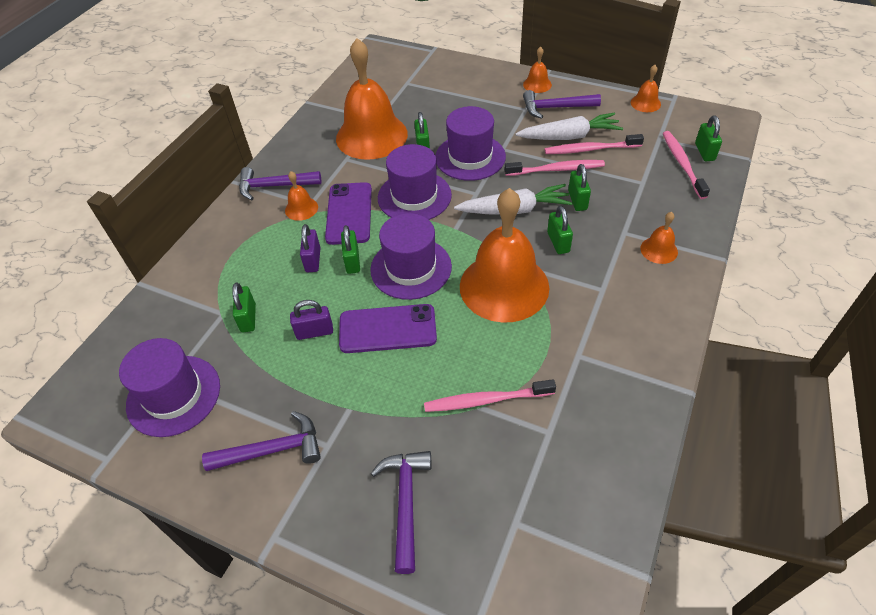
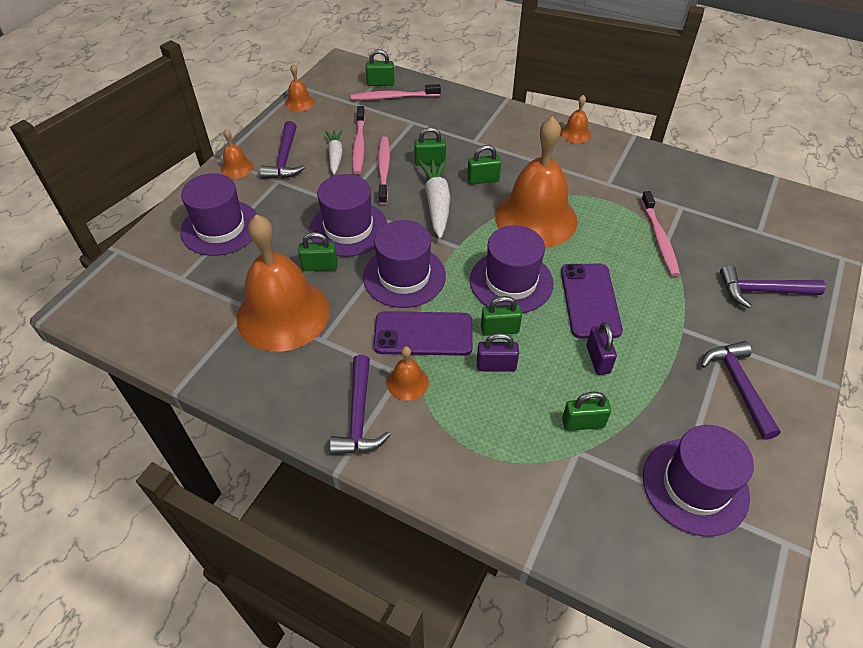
camera: 90 degrees left, 0 degrees up
white carrot [516,113,623,140] -> white carrot [325,130,343,175], size x0.63
orange bell [640,212,678,264] -> orange bell moved to [560,95,591,143]
none -> purple hat [180,173,258,256]

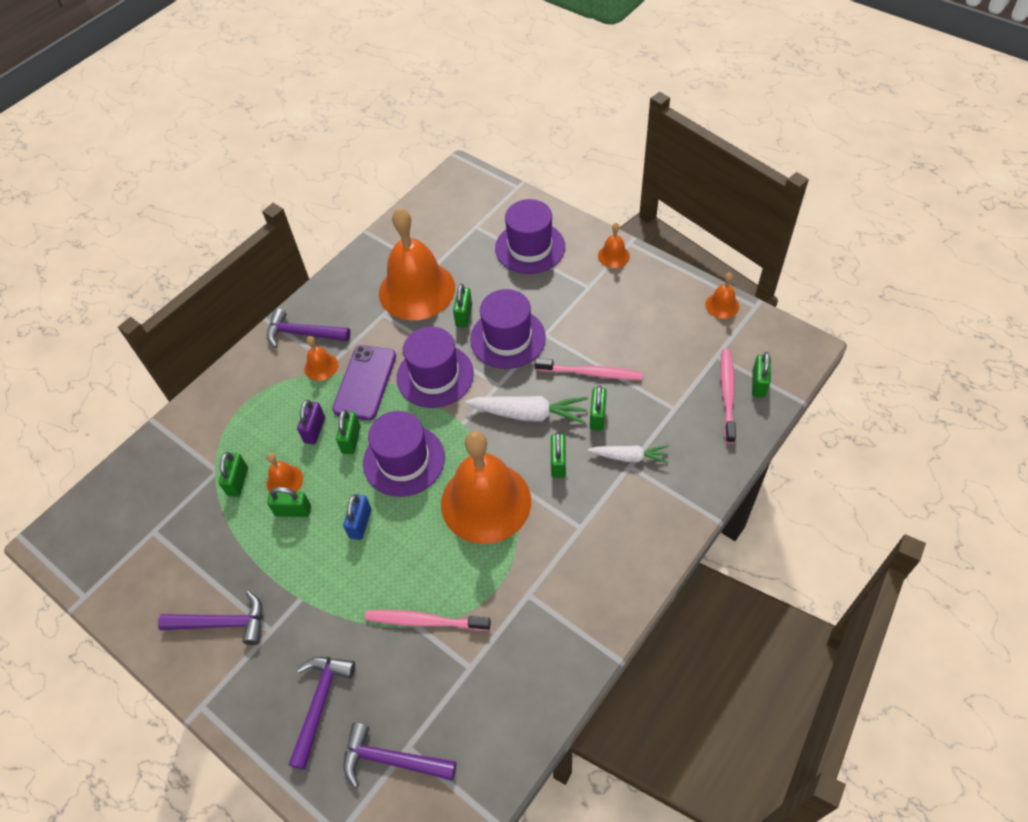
camera: 105 degrees right, 5 degrees up
purple hammer [260,121,305,179] -> purple hammer moved to [343,723,456,788]
white carrot [325,130,343,175] -> white carrot moved to [588,445,669,464]
pink toothbrush [352,106,365,174] -> none
orange bell [560,95,591,143] -> orange bell moved to [266,453,303,492]
purple phone [561,264,623,339] -> blue padlock [343,494,371,540]
purple padlock [587,322,617,375] -> green padlock [267,487,311,517]
purple hat [643,425,754,537] -> none

